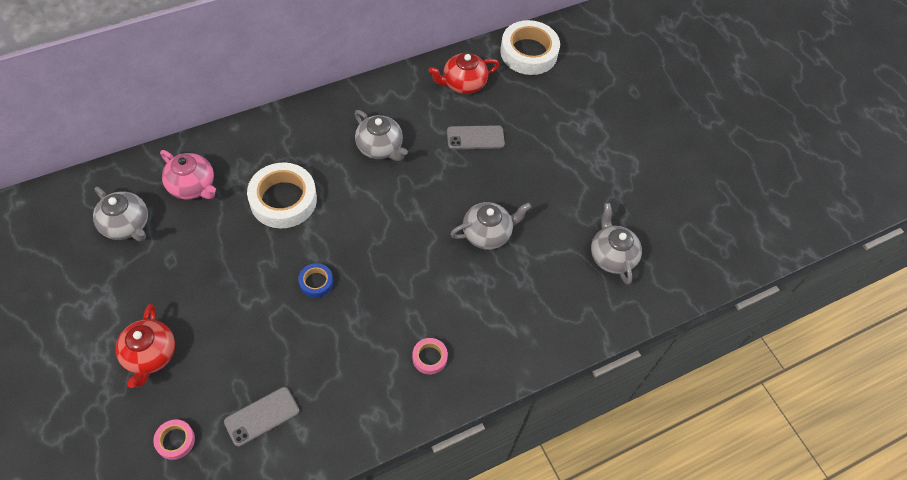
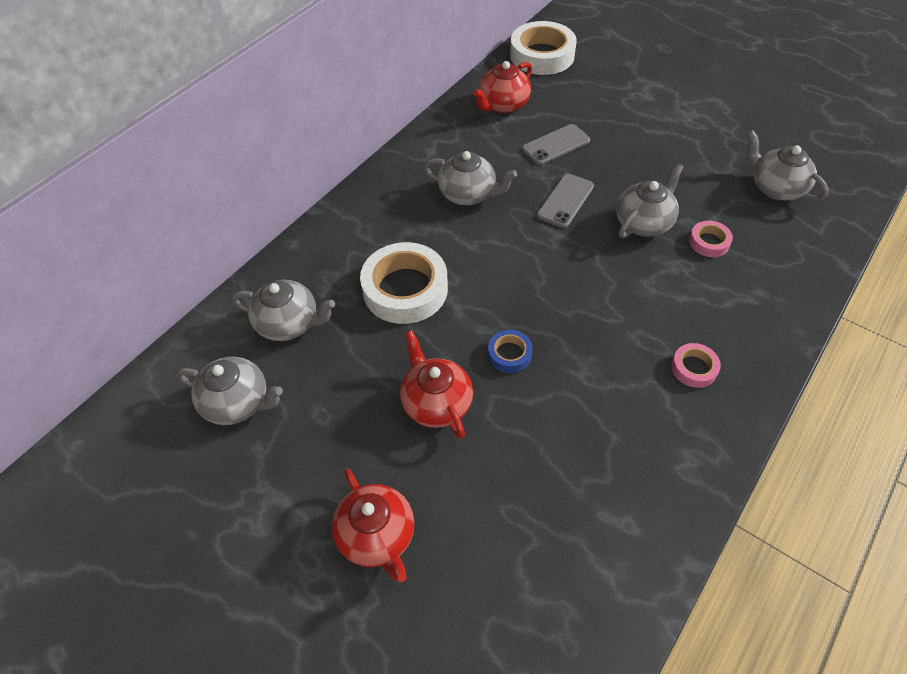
camera: 20 degrees left, 5 degrees down
pink tape [153,419,195,460] -> pink tape moved to [689,221,733,257]
pink teapot [160,150,216,199] -> grey teapot [232,280,335,341]
grey phone [224,387,299,447] -> grey phone moved to [537,173,594,228]
none -> red teapot [400,331,473,439]

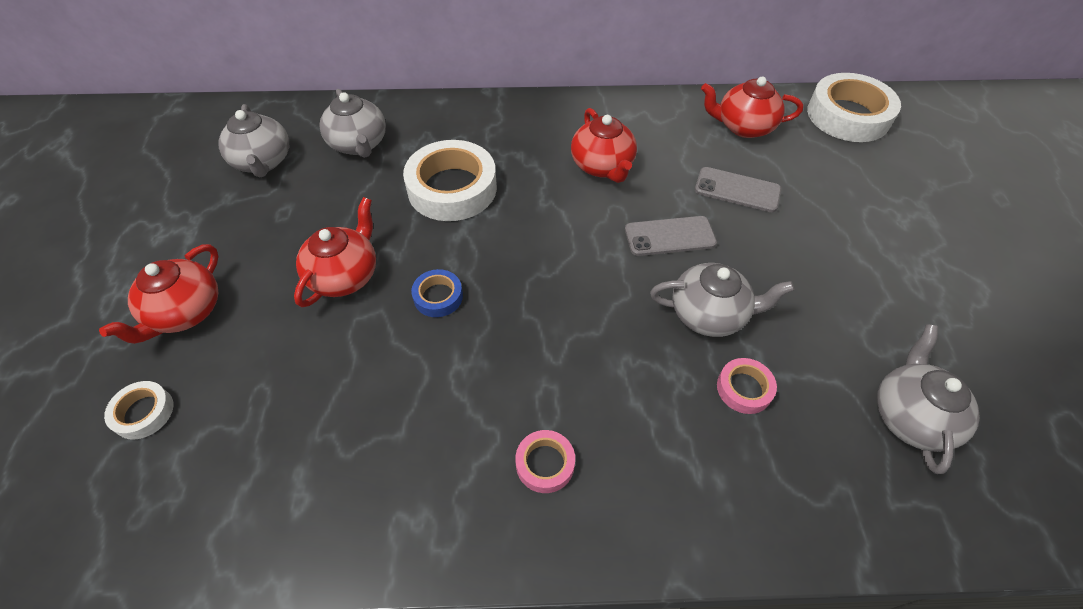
camera: 50 degrees right, 0 degrees up
grey teapot [424,151,517,205] -> red teapot [571,108,637,183]
none -> white tape [104,381,173,440]

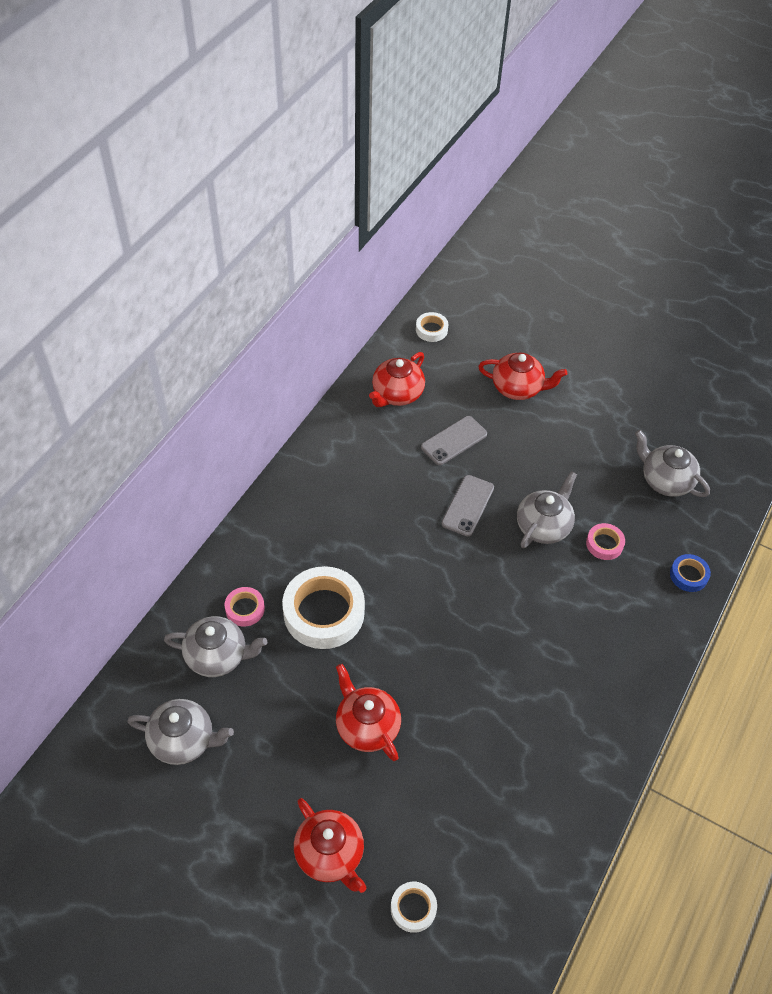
camera: 60 degrees left, 0 degrees up
blue tape [411,269,463,317] -> blue tape moved to [670,554,711,592]
pink tape [515,430,575,493] -> pink tape moved to [225,587,265,626]
red teapot [571,108,637,183] -> red teapot moved to [478,353,567,400]
white tape [807,73,901,142] -> white tape [416,312,448,342], size x0.48

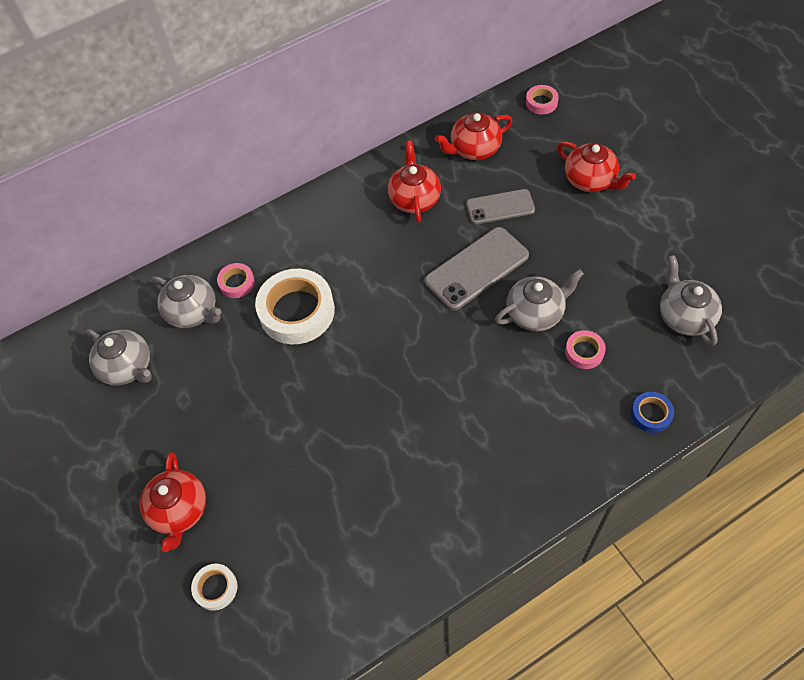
camera: 35 degrees right, 5 degrees up
red teapot [336,664,401,761] -> red teapot moved to [388,140,441,223]
white tape [416,312,448,342] -> pink tape [526,85,559,114]
grey phone [442,475,494,536] -> grey phone [425,227,529,310], size x1.52

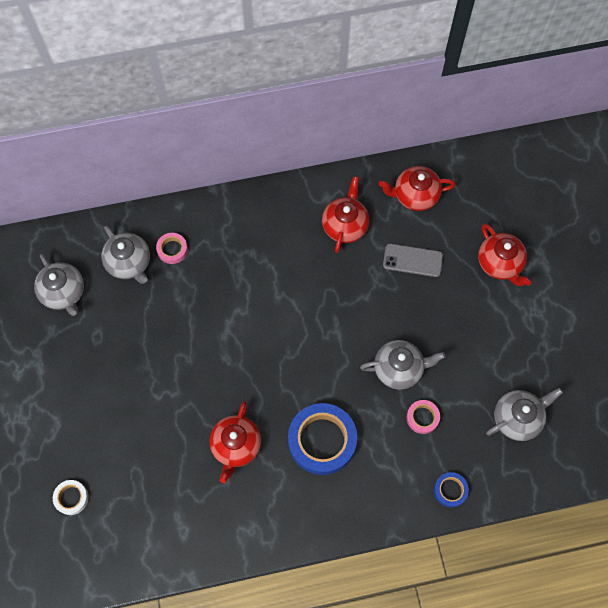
camera: 15 degrees right, 10 degrees up
red teapot [140,452,206,552] -> red teapot moved to [209,401,261,483]
white tape [255,269,335,344] -> none
grey phone [425,227,529,310] -> none
pink tape [526,85,559,114] -> none
grey teapot [660,255,722,346] -> grey teapot turned 60 degrees clockwise [486,388,563,441]
none -> blue tape [288,403,357,475]

